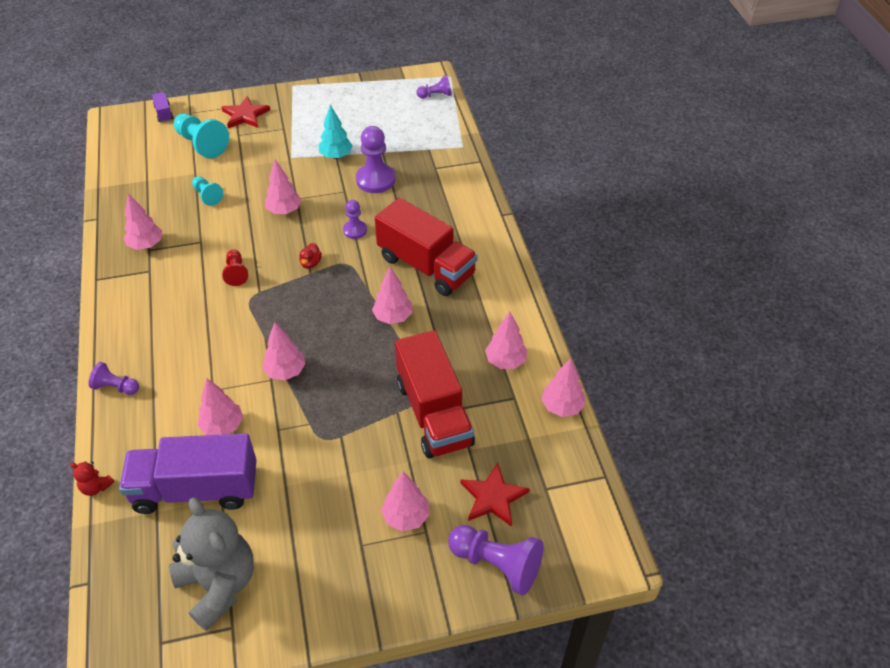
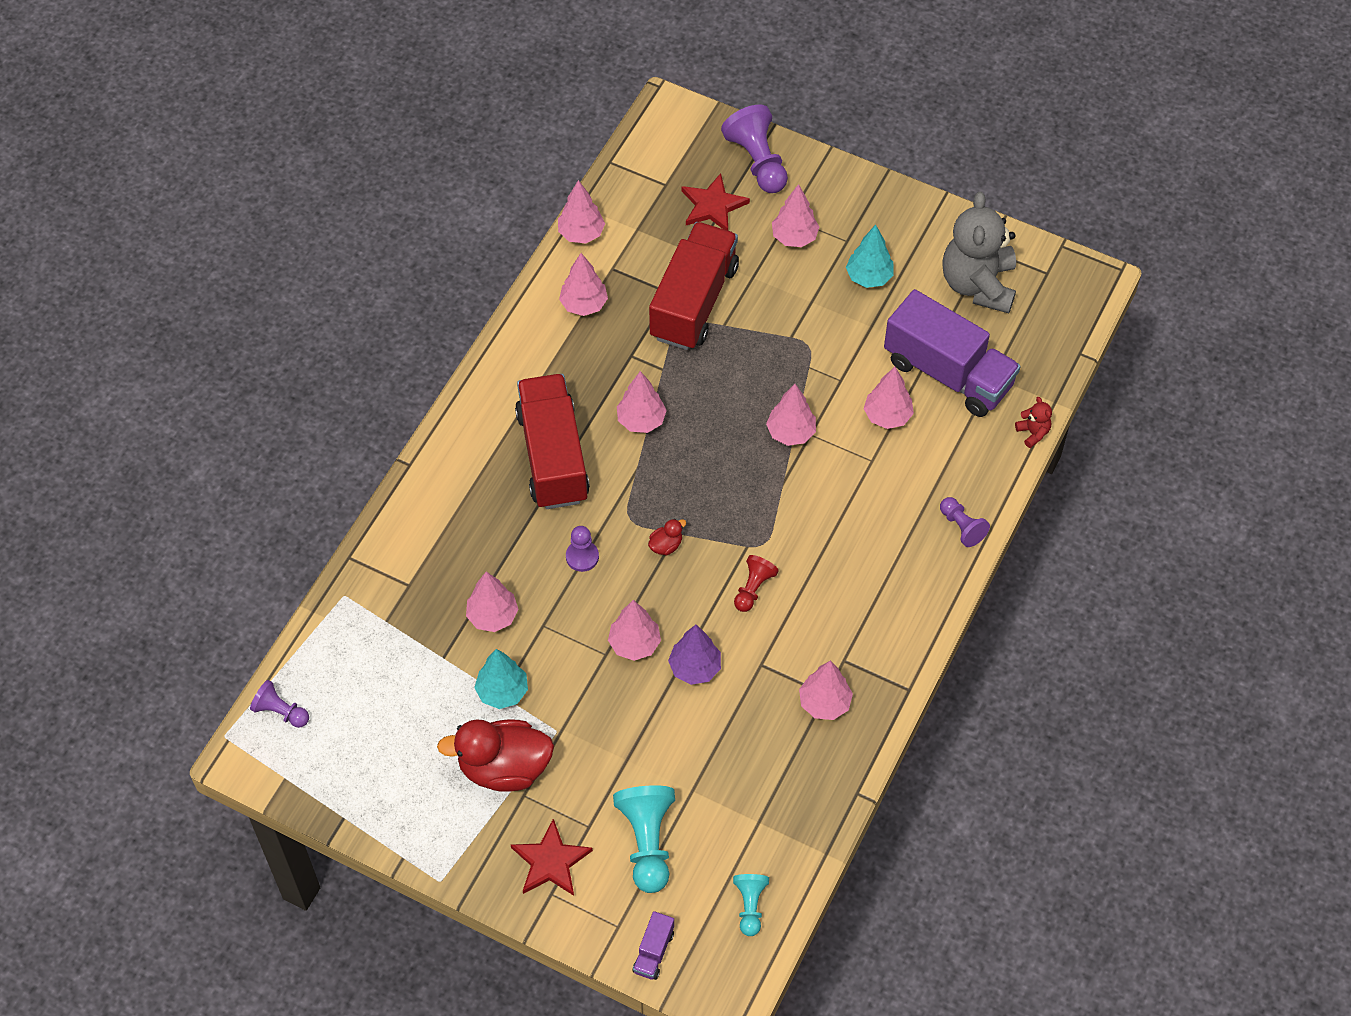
camera: 140 degrees left, 10 degrees up
turquoise pawn [192,176,223,206] -> turquoise pawn moved to [733,874,769,936]
purple pawn [356,126,396,193] -> pink tree [466,571,518,632]
none -> red duck [437,719,554,791]
none -> purple tree [668,625,721,685]
none -> turquoise tree [846,225,894,288]

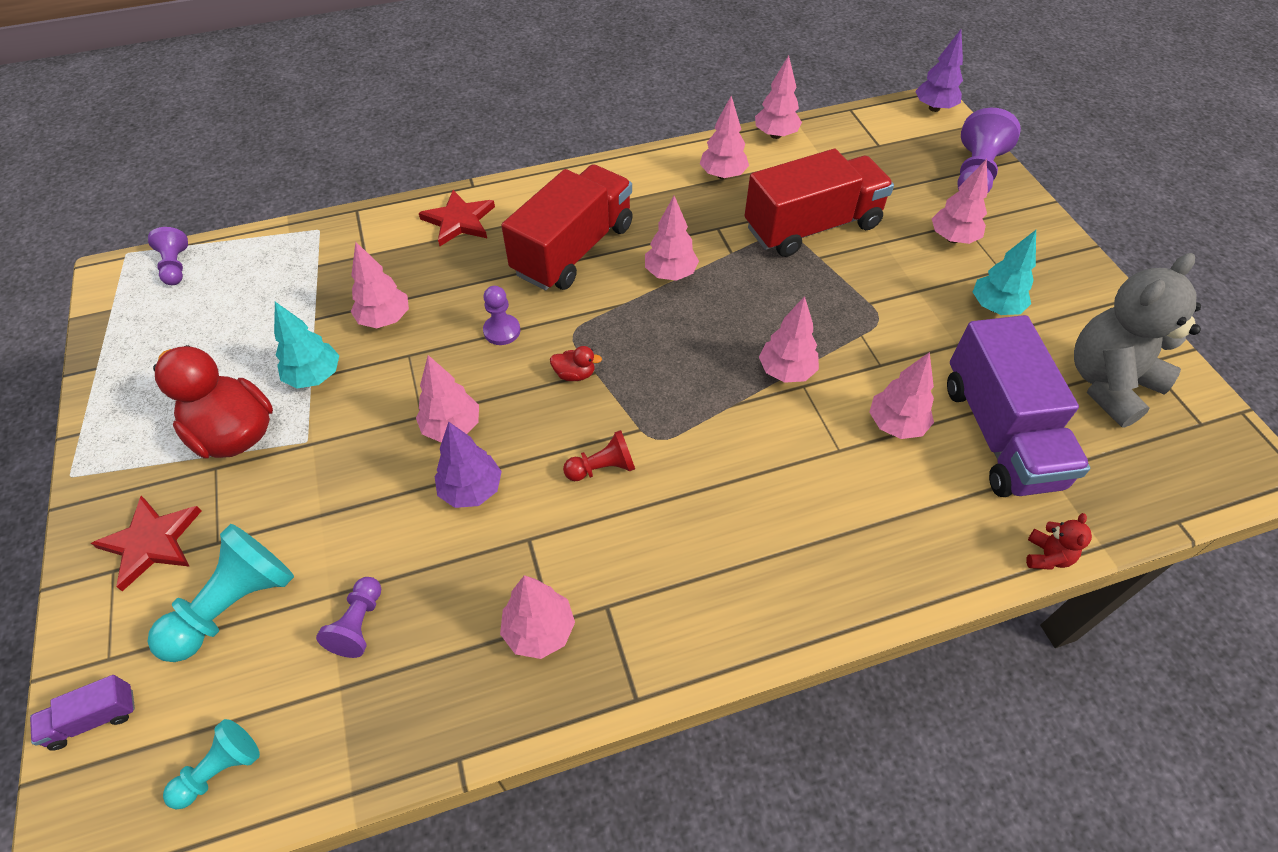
camera: 45 degrees right, 5 degrees down
red star [682,173,750,231] -> red star moved to [419,190,495,246]
purple pawn [940,497,990,547] -> purple pawn moved to [316,577,381,658]
none -> purple tree [915,29,963,112]

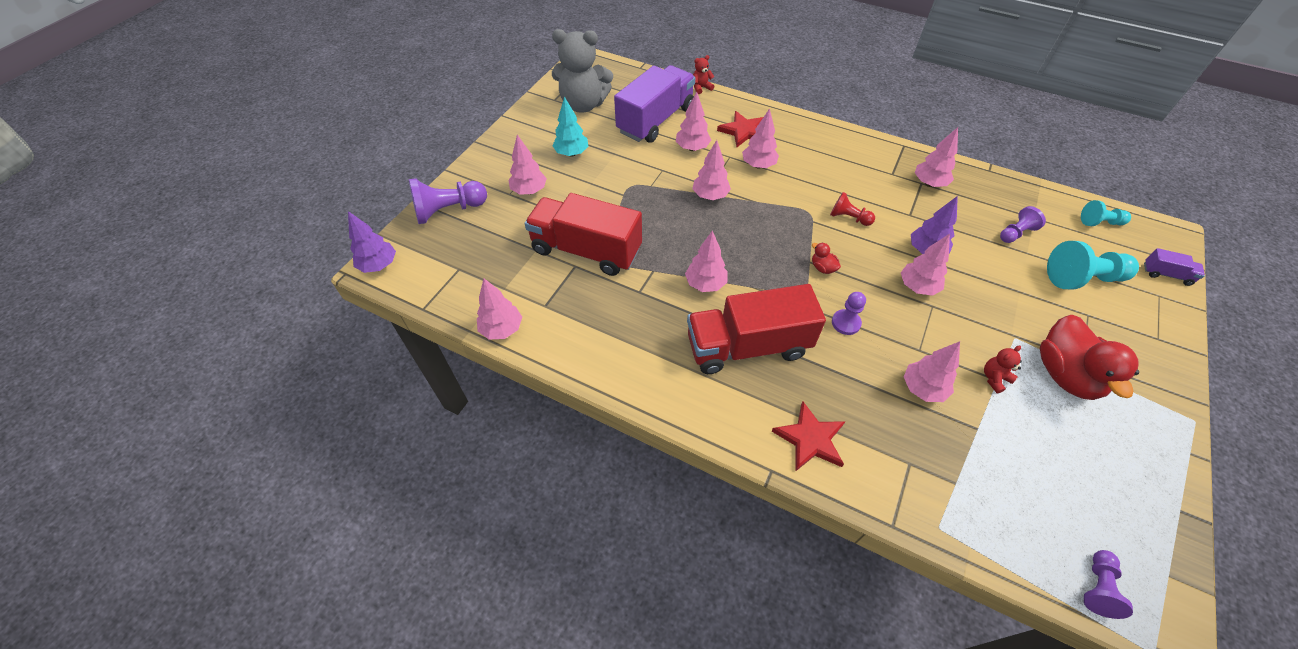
camera: 135 degrees left, 0 degrees up
red star [91,496,201,591] -> red star moved to [717,111,763,147]
turquoise tree [274,302,339,389] -> red teddy bear [984,346,1022,394]
pink tree [700,96,749,179] -> pink tree moved to [742,108,779,169]

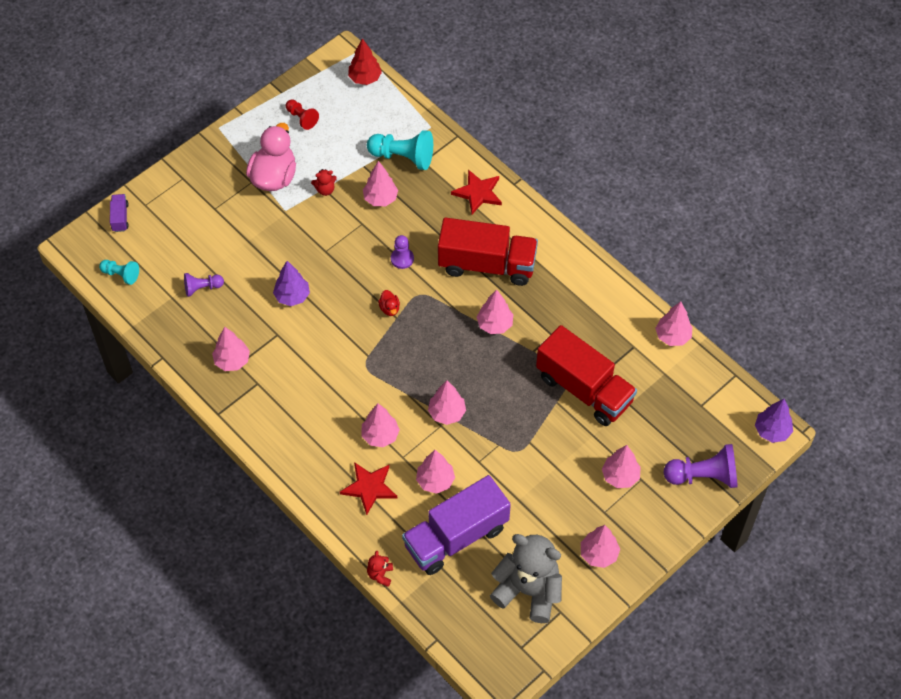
camera: 160 degrees left, 5 degrees up
turquoise tree [552,96,588,157] -> none
red teddy bear [693,55,714,94] -> red teddy bear turned 105 degrees clockwise [367,551,393,587]
red pawn [830,192,875,226] -> red pawn moved to [286,99,319,130]
pink tree [901,234,950,296] -> pink tree moved to [581,525,620,568]
red duck [1040,315,1139,400] -> pink duck [246,123,296,191]
turquoise pawn [1047,241,1139,289] -> turquoise pawn moved to [367,130,433,170]
purple pawn [1084,550,1133,619] -> red tree [348,38,382,85]
purple truck [1144,248,1205,286] -> purple truck turned 45 degrees clockwise [110,194,129,232]

